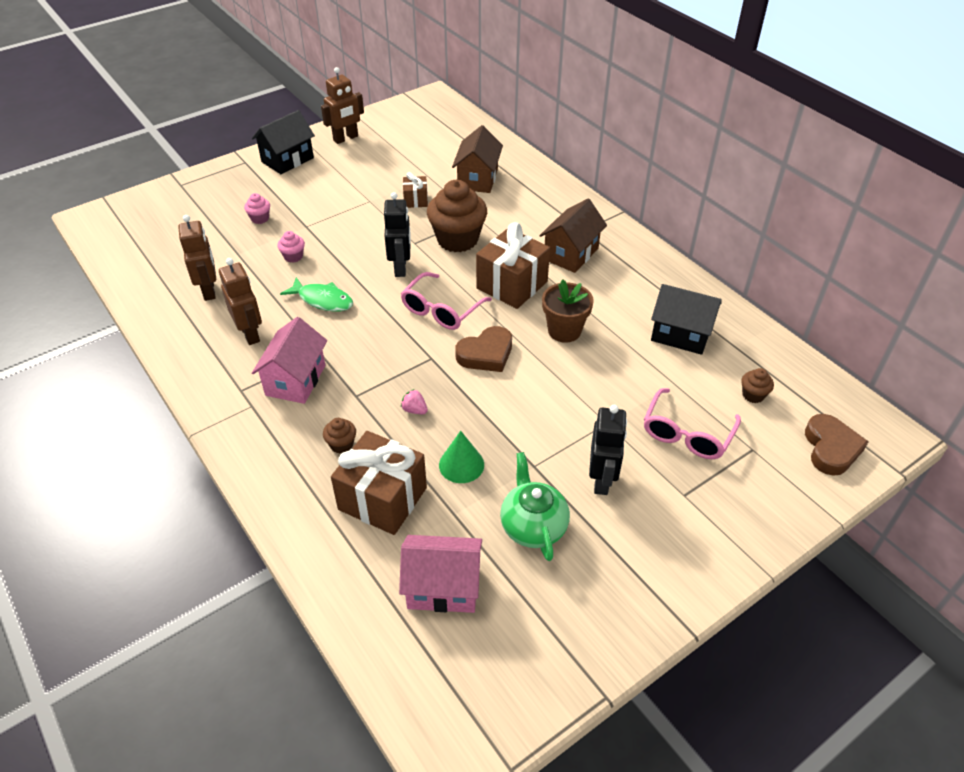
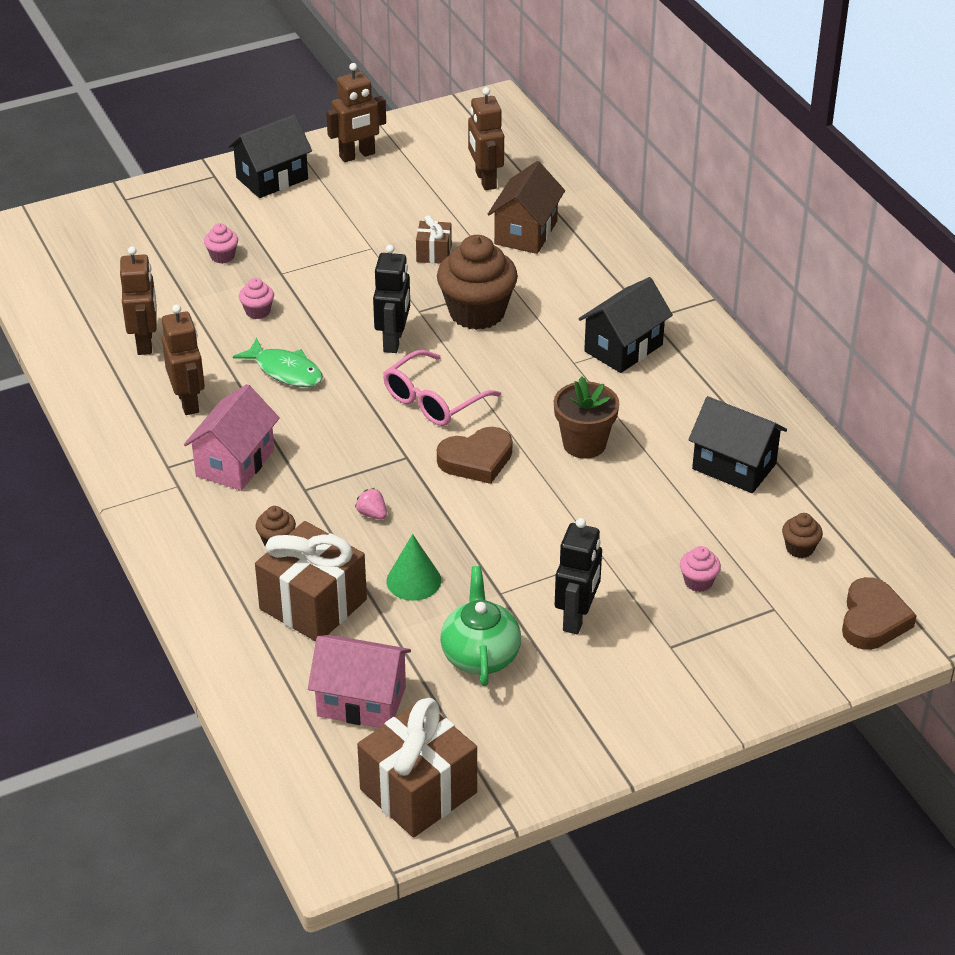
camera: 10 degrees right, 5 degrees down
brown gift [476,222,550,309] -> brown gift moved to [357,698,477,837]
brown house [539,199,607,273] -> black house [578,277,673,373]
pink glasses [644,388,741,459] -> pink cupcake [680,546,721,592]
none -> brown robot [468,87,504,190]

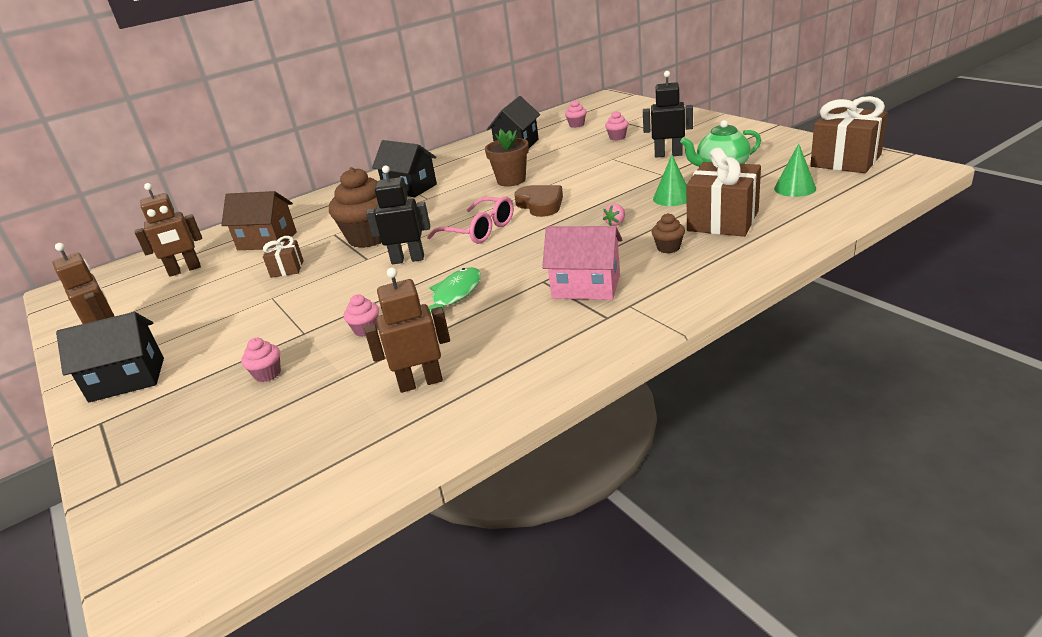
camera: 95 degrees left, 10 degrees down
brown robot [162,304,205,415] -> none
black house [228,114,312,198] -> black house turned 60 degrees counterclockwise [56,312,164,402]
pink house [308,635,411,728] -> green cone [774,144,816,197]
brown cupcake [782,513,823,558] -> pink cupcake [565,100,587,128]
brown heart [842,577,917,650] -> none

